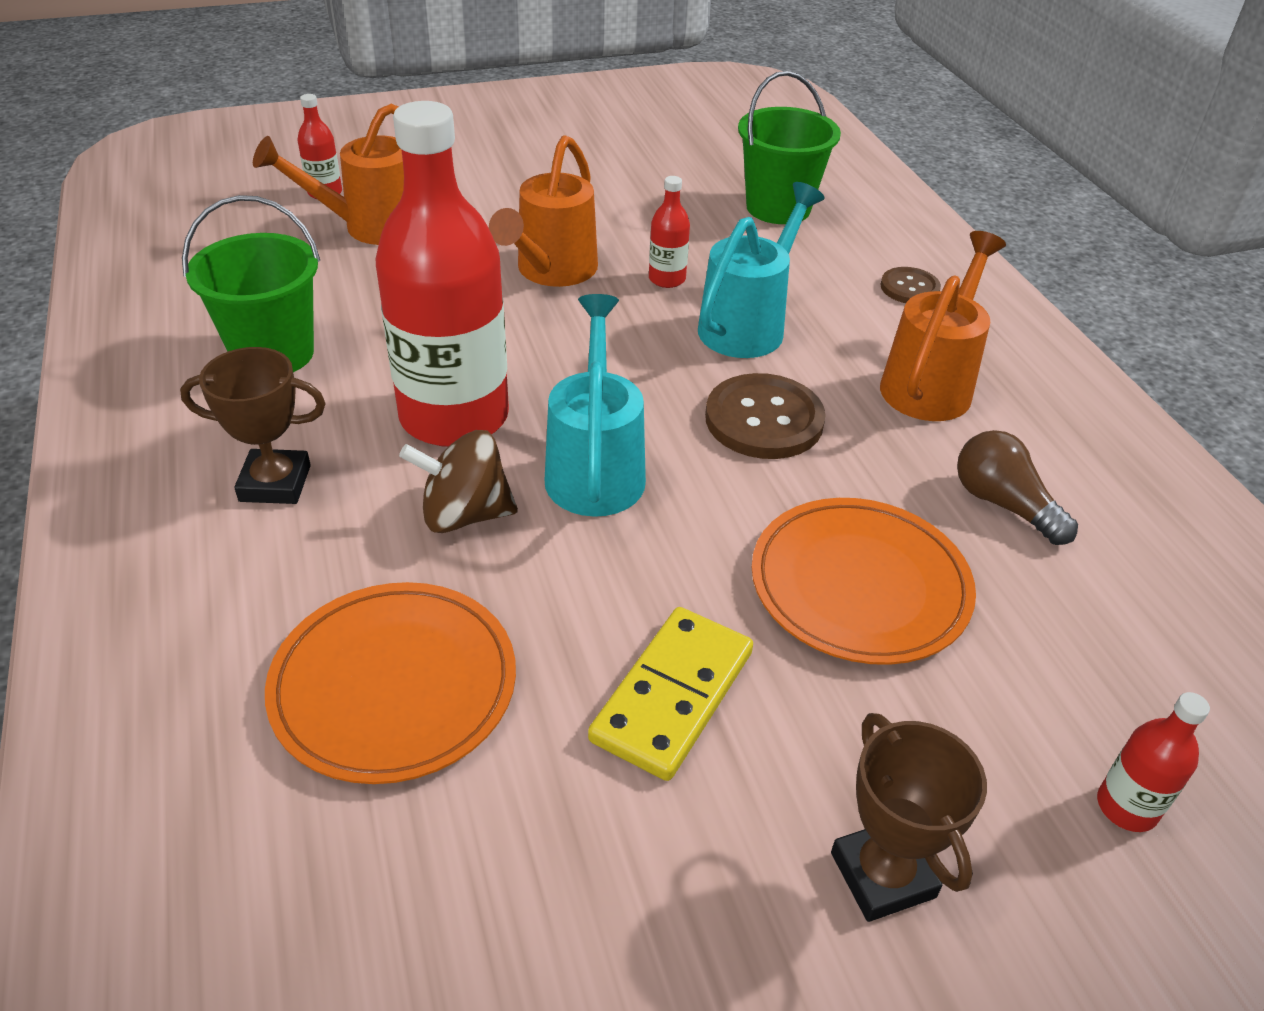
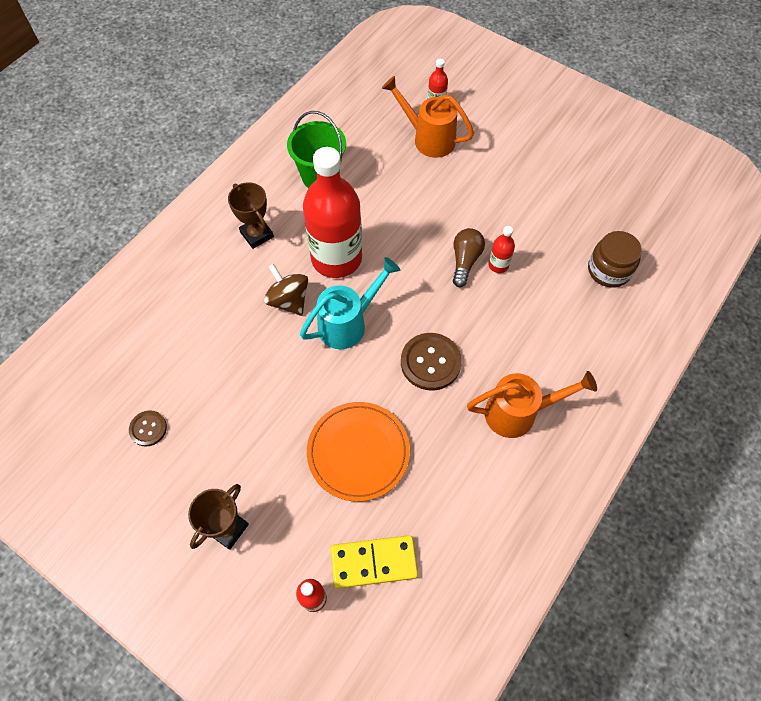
camera: 55 degrees right, 20 degrees up
orange plate [265,582,516,784] -> none
orange watering can [489,135,598,287] -> none
yellow domino [588,607,753,781] -> yellow domino moved to [331,535,418,589]
turquoise watering can [698,182,825,358] -> none
green bucket [738,71,841,224] -> brown jar [588,231,642,288]
brown button [880,267,941,303] -> brown button moved to [129,410,167,447]
brown light bulb [957,430,1078,545] -> brown light bulb moved to [453,228,485,287]

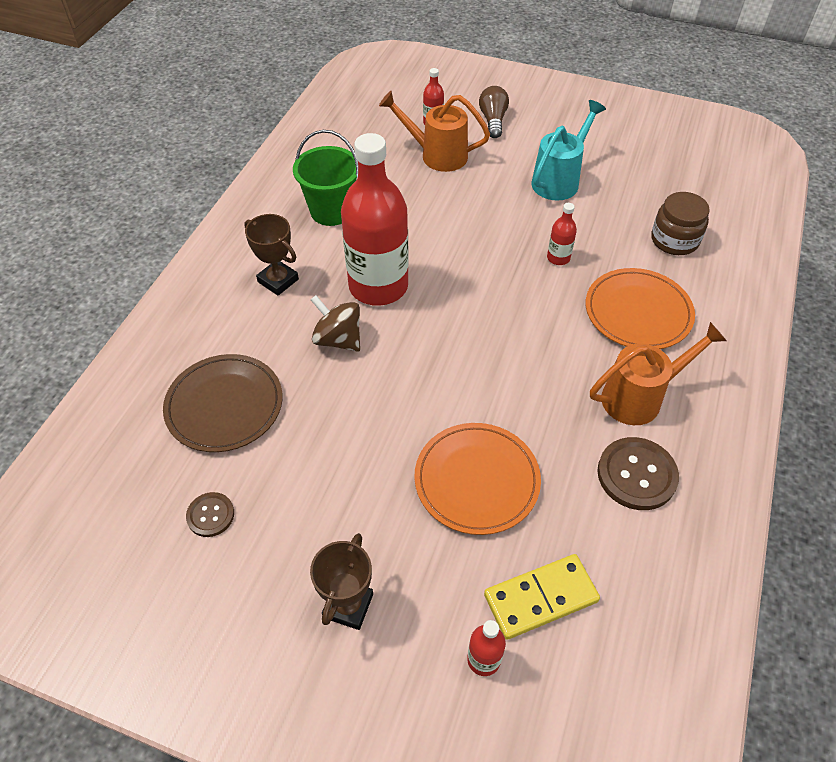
camera: 15 degrees left, 10 degrees down
turquoise watering can [300,257,400,349] -> turquoise watering can moved to [532,100,606,201]
brown button [401,333,462,391] -> brown button moved to [597,437,679,510]
brown light bulb [453,228,485,287] -> brown light bulb moved to [479,86,509,138]
none -> brown plate [163,354,283,452]
none -> orange plate [586,268,695,349]

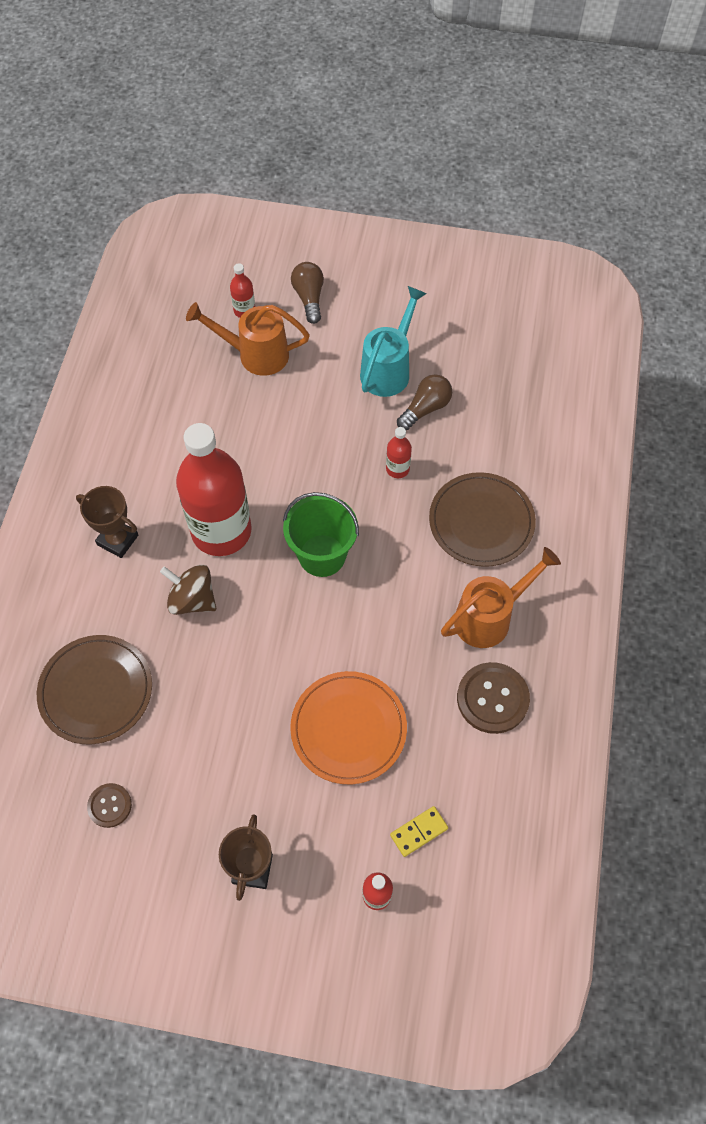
camera: 10 degrees left, 10 degrees up
green bucket [293,130,358,226] -> green bucket moved to [283,492,359,577]
yellow domino [484,554,600,640] -> yellow domino [390,806,448,857], size x0.58
orange plate [586,268,695,349] -> brown plate [429,472,536,567]
brown jar [651,192,710,255] -> none
none -> brown light bulb [397,374,452,430]

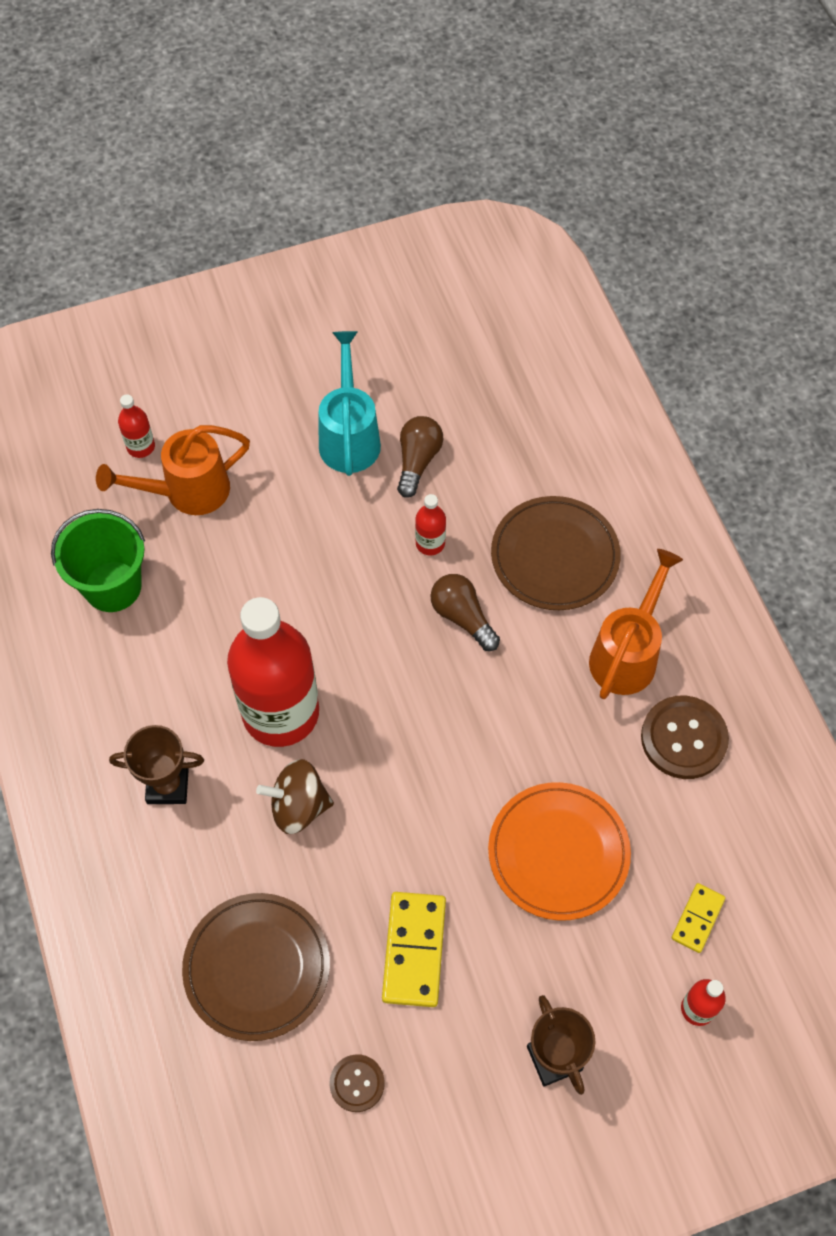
camera: 30 degrees left, 0 degrees up
green bucket [283,492,359,577] -> green bucket moved to [51,509,145,612]
brown light bulb [291,262,324,324] -> brown light bulb moved to [430,574,500,651]
none -> yellow domino [382,892,446,1007]

